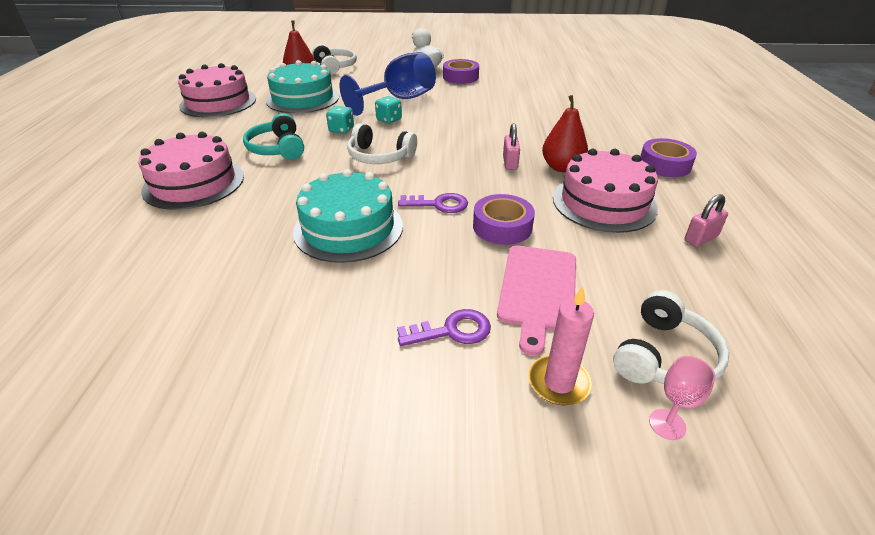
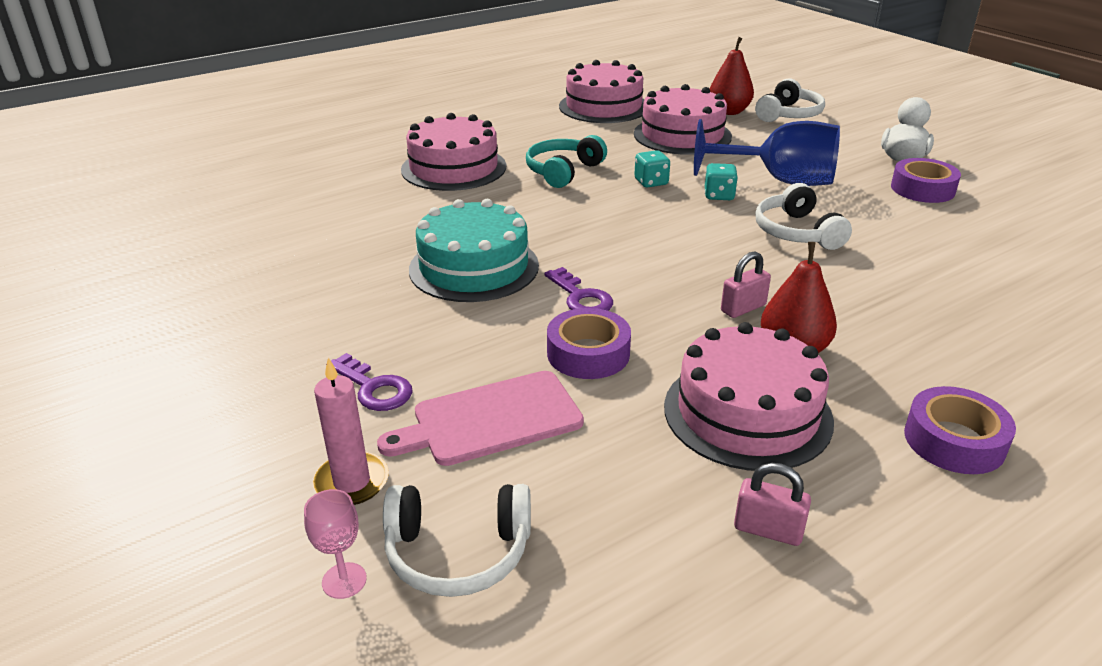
camera: 55 degrees right, 5 degrees down
turquoise cake [266,60,339,113] -> pink cake [634,84,732,155]
white headphones [347,123,417,164] -> white headphones moved to [755,183,852,250]

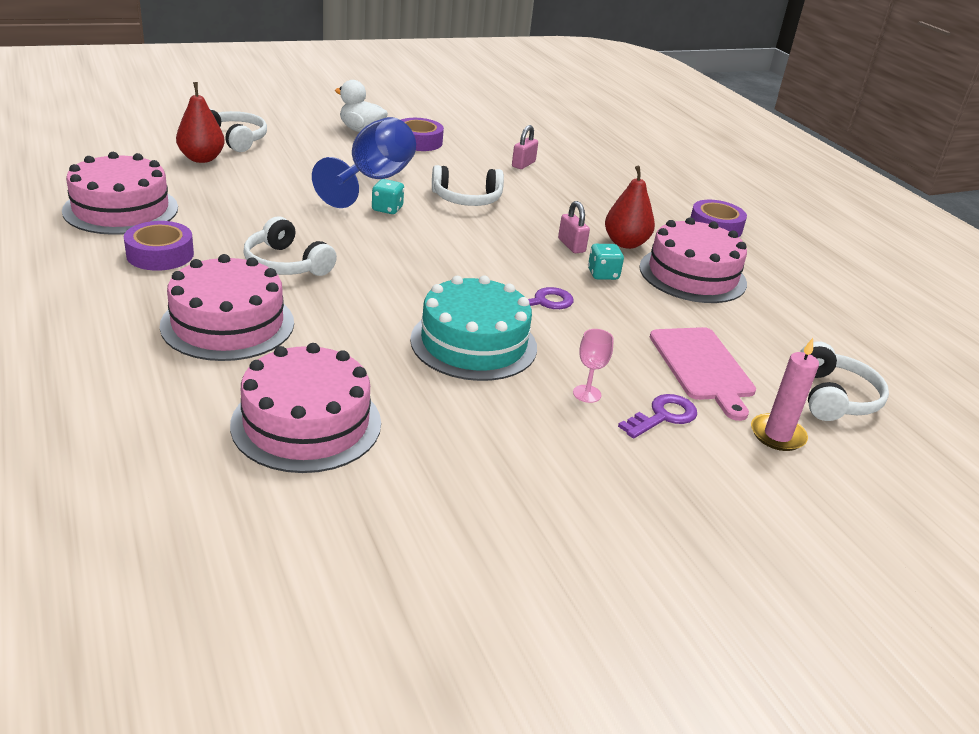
camera: 85 degrees left, 0 degrees up
pink goblet [304,489,367,599] -> pink goblet moved to [573,329,614,403]
turquoise headphones [526,135,607,188] -> white headphones [243,216,337,276]
purple tape [547,308,631,379] -> purple tape moved to [124,221,194,271]
pink cake [634,84,732,155] -> pink cake moved to [230,343,381,473]
turquoise dice [634,150,670,188] -> turquoise dice moved to [588,244,624,280]
pink padlock [734,463,811,546] -> pink padlock moved to [512,125,538,169]

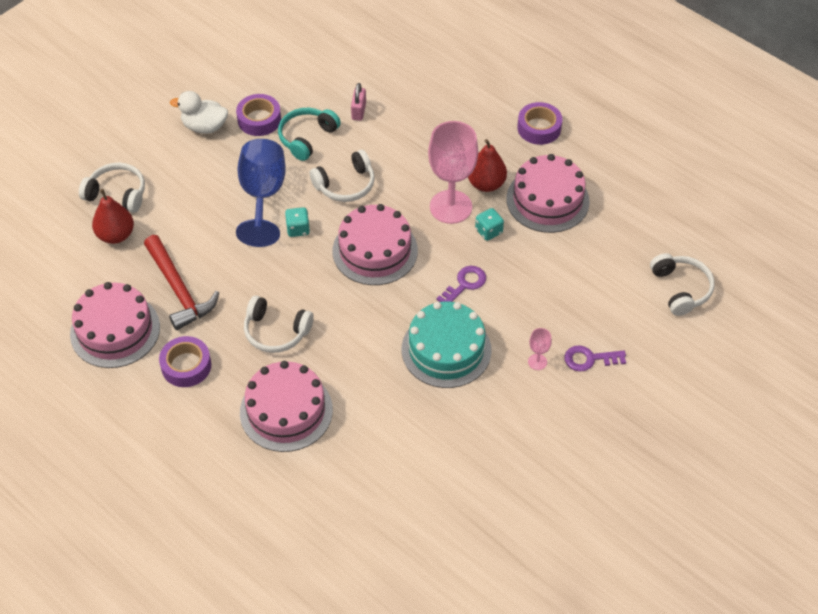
camera: 20 degrees left, 20 degrees up
pink cake [230,343,381,473] -> pink cake moved to [333,204,418,285]
pink padlock [558,201,590,253] -> pink goblet [428,121,478,224]
purple key [618,394,697,439] -> purple key turned 120 degrees counterclockwise [564,345,626,371]
pink cutting board [650,327,756,421] -> none
pink candle [751,338,819,451] -> none
none -> red hammer [144,235,219,330]
none -> turquoise headphones [278,108,341,161]

